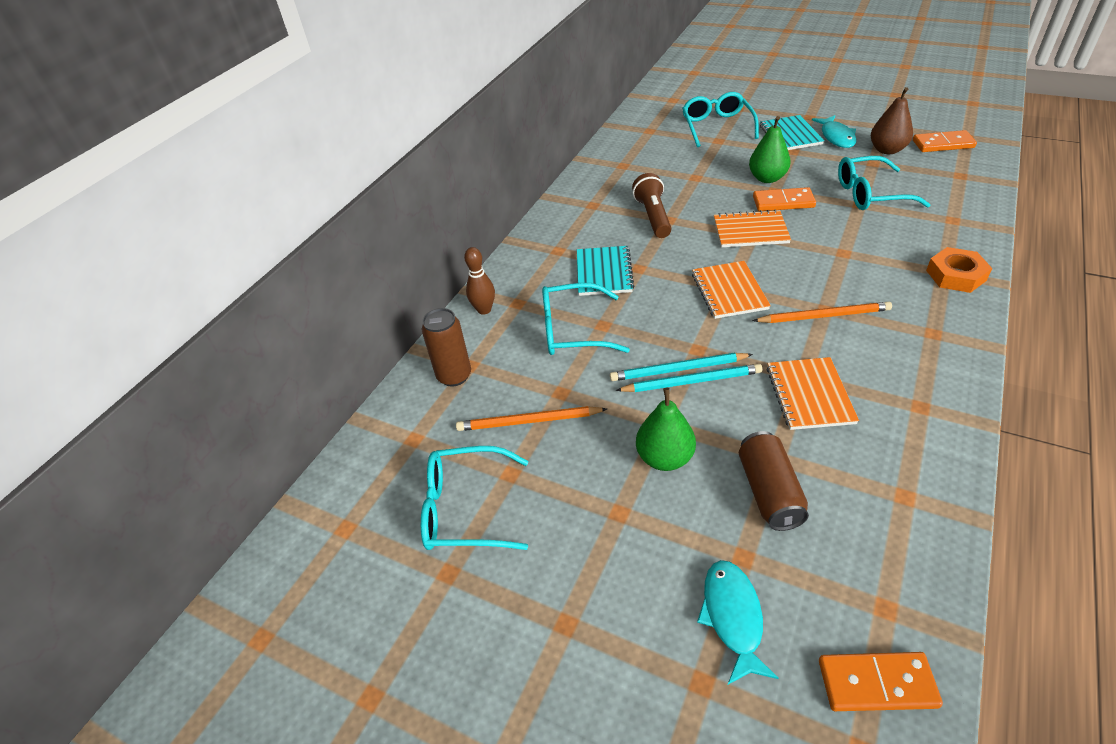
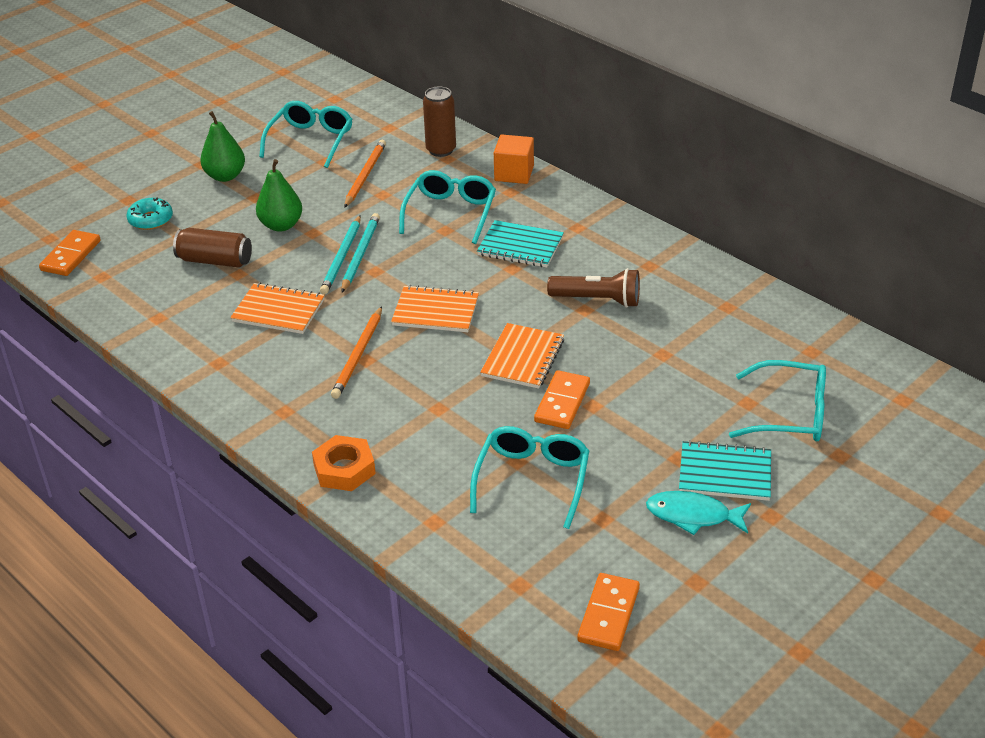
camera: 105 degrees right, 5 degrees down
brown bowling pin [464,247,495,315] -> orange cube [494,135,534,184]
turquoise fish [697,560,778,684] -> turquoise donut [126,197,173,230]
green pear [749,116,791,183] -> green pear moved to [200,111,245,182]
brown pear [871,87,913,154] -> none

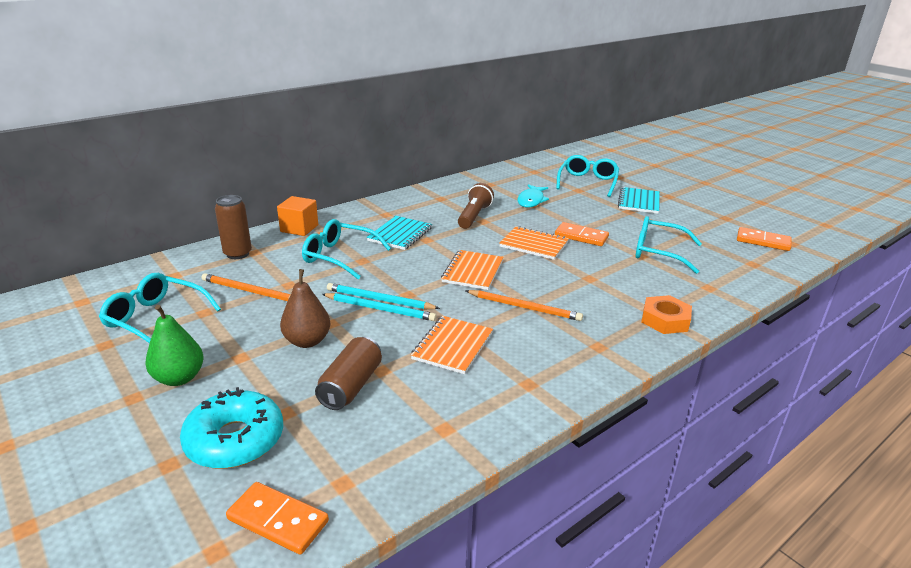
camera: 85 degrees left, 10 degrees down
turquoise donut [126,197,173,230] -> turquoise donut [180,387,283,469], size x1.64
green pear [256,159,302,232] -> brown pear [280,269,330,348]
turquoise fish [646,491,751,535] -> turquoise fish moved to [517,184,549,207]

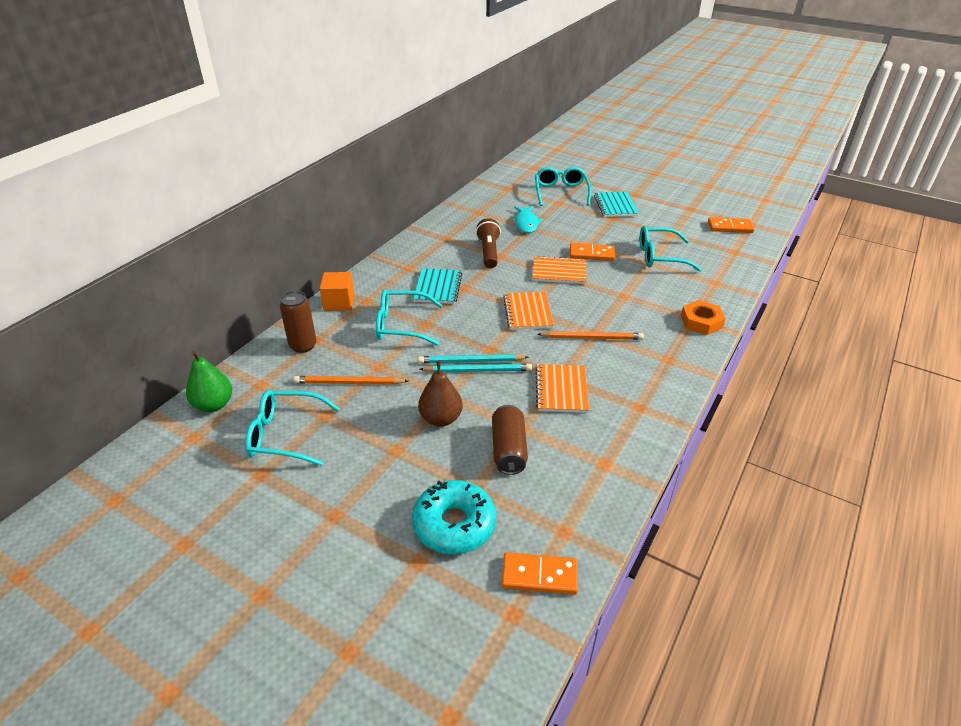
camera: 20 degrees left, 10 degrees up
green pear [145,305,204,386] -> green pear moved to [186,351,232,412]

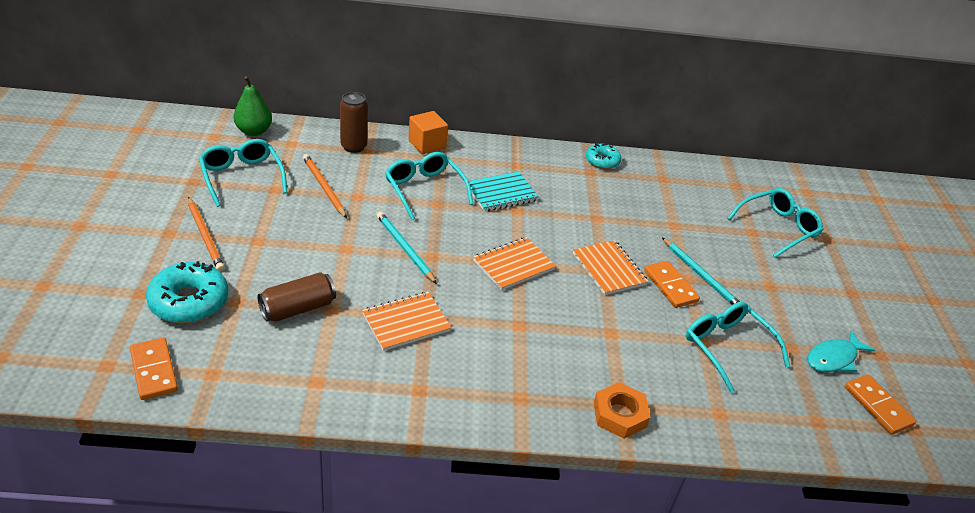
camera: 55 degrees right, 0 degrees up
brown pear [418,361,463,427] -> none
turquoise pencil [419,364,532,373] -> turquoise pencil moved to [662,237,740,305]
brown flashlight [476,218,501,269] -> none
turquoise fish [514,206,543,233] -> turquoise fish moved to [807,330,875,372]
orange pencil [537,331,644,340] -> orange pencil moved to [188,197,225,271]
turquoise notebook [594,192,639,217] -> none
none -> turquoise donut [586,143,622,169]

